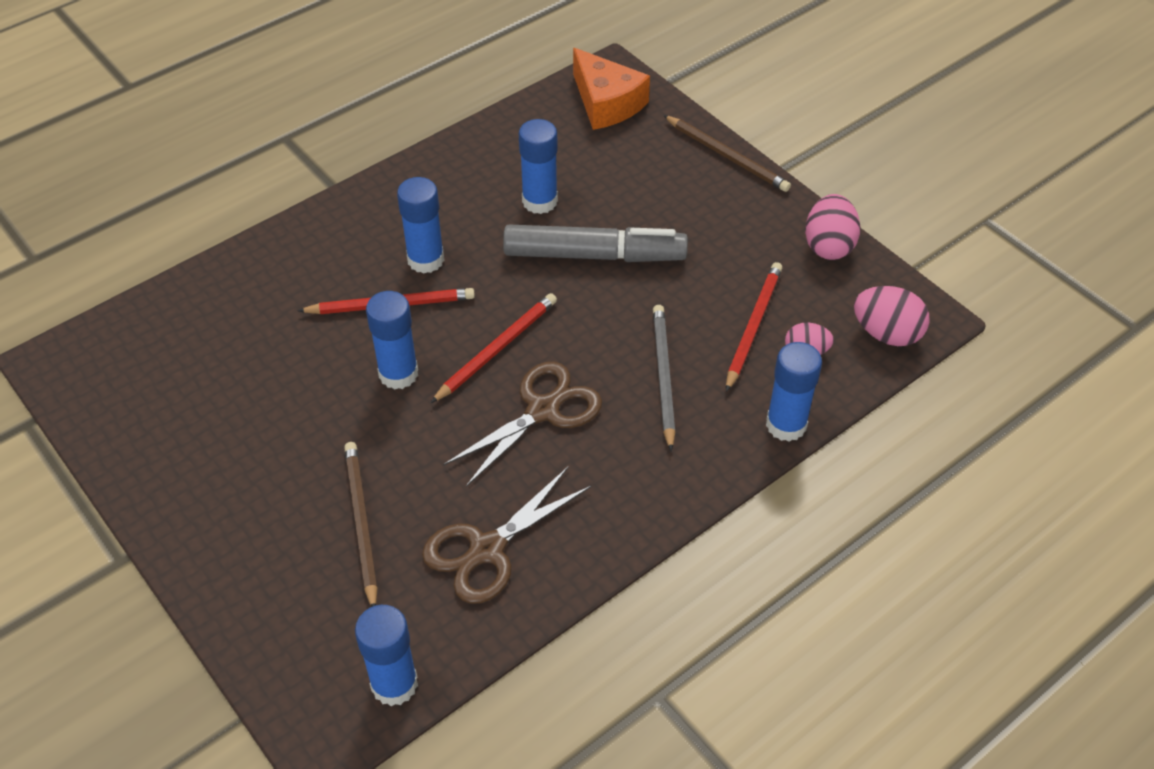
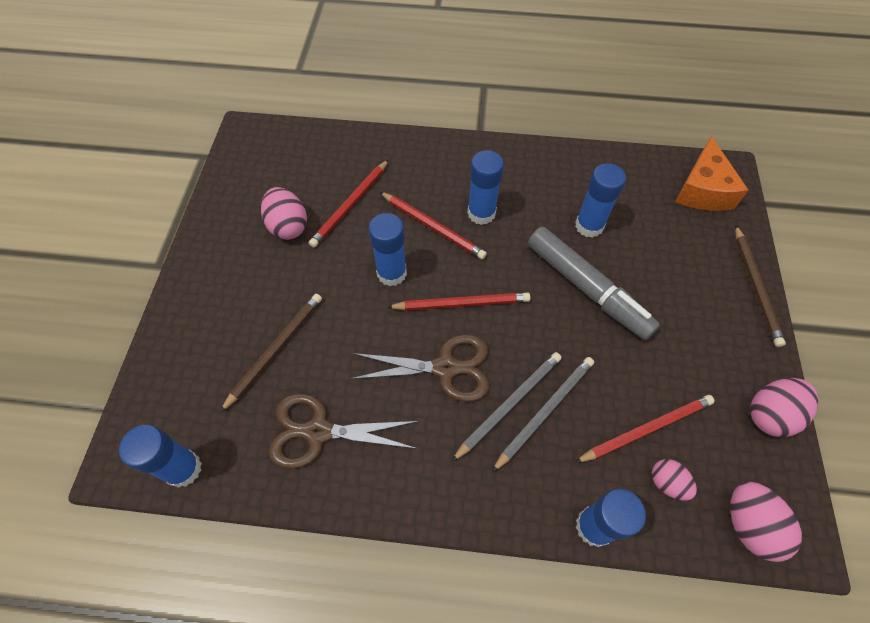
camera: 45 degrees right, 10 degrees up
none -> pink egg [261,187,307,240]
none -> red pencil [309,159,389,248]
none -> grey pencil [451,352,562,462]

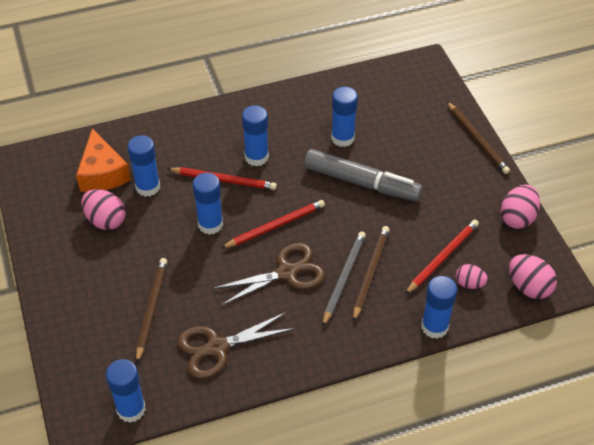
camera: 25 degrees left, 10 degrees down
red pencil [309,159,389,248] -> blue glue stick [127,135,160,197]
grey pencil [492,357,594,472] -> brown pencil [353,226,390,322]
orange cheese [675,136,749,211] -> orange cheese moved to [76,128,131,192]

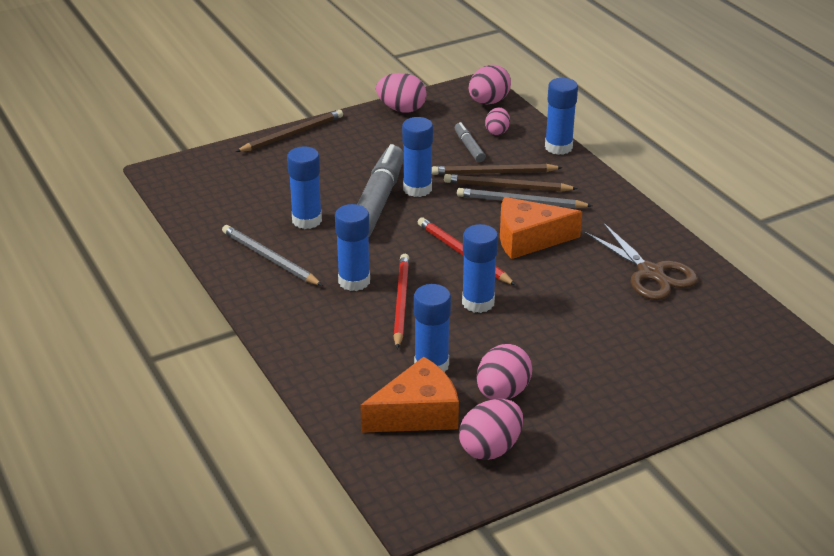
camera: 100 degrees left, 15 degrees down
blue glue stick [106,359,146,423] -> blue glue stick moved to [402,117,433,197]
brown pencil [136,258,167,363] -> brown pencil moved to [432,164,563,175]
brown scissors [213,243,325,306] -> orange cheese [500,197,582,259]
red pencil [405,220,479,294] -> grey marker [455,122,486,162]
none -> grey pencil [222,225,323,286]
none -> pink egg [459,399,523,460]

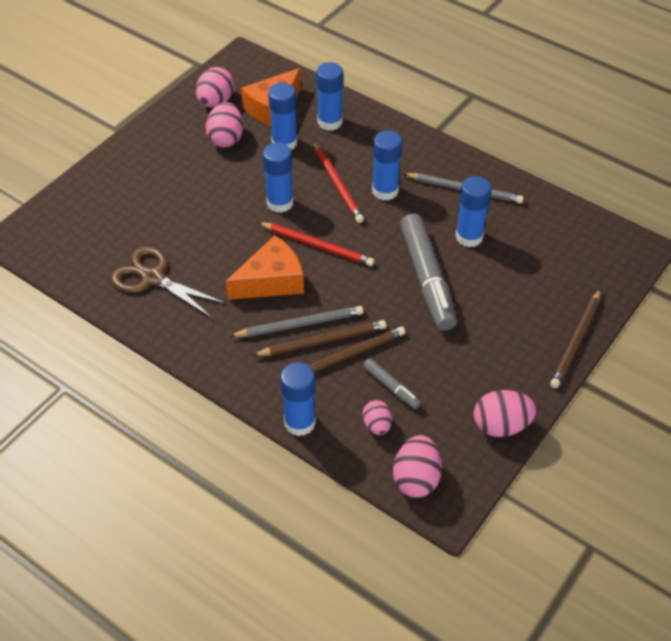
camera: 155 degrees right, 15 degrees up
blue glue stick [402,117,433,197] -> blue glue stick moved to [316,62,343,131]

